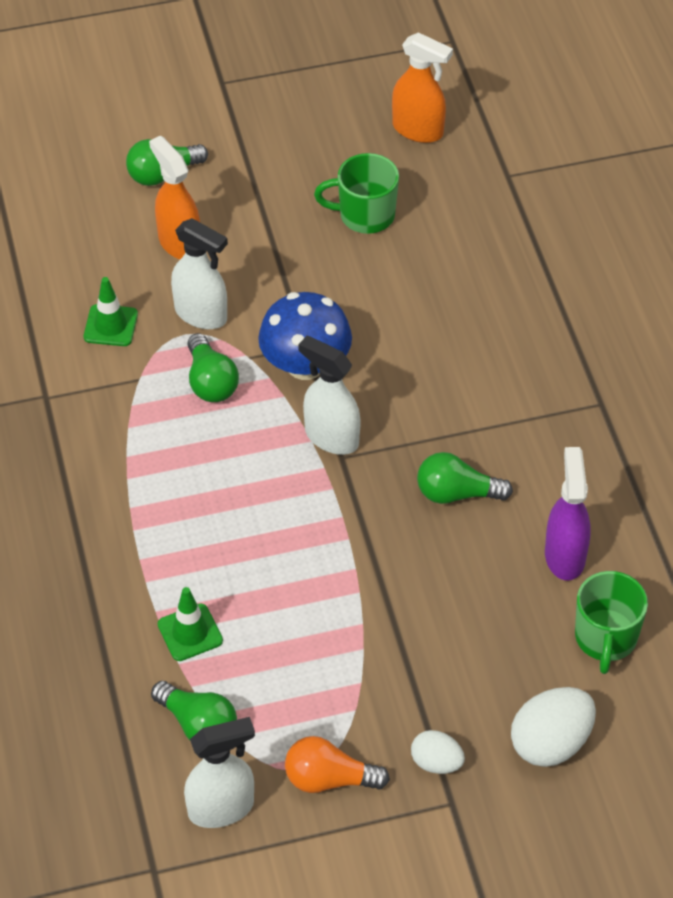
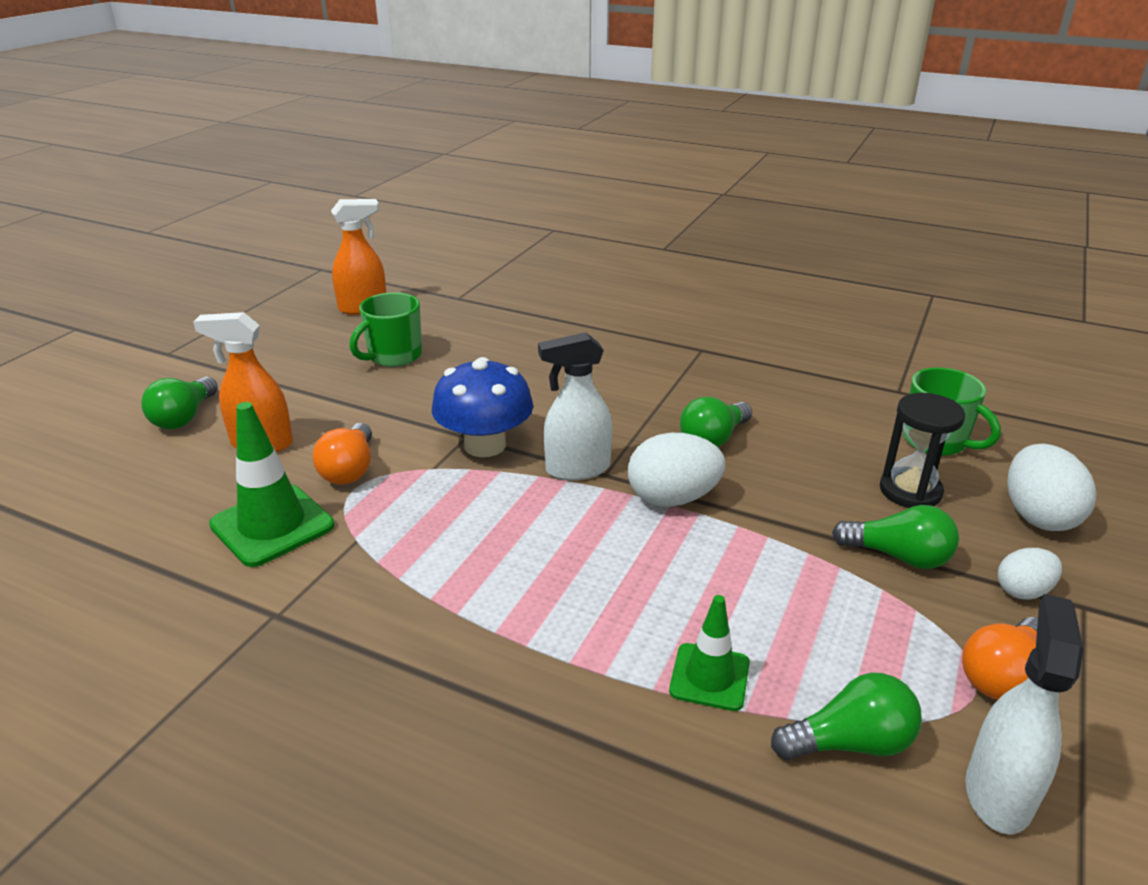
camera: 50 degrees left, 20 degrees down
green traffic cone [84,277,138,346] -> green traffic cone [209,402,334,567], size x1.61
white spray bottle [171,218,228,329] -> orange light bulb [313,423,372,485]
green light bulb [187,333,239,402] -> green light bulb moved to [832,505,959,569]
purple spray bottle [545,447,591,581] -> none
none -> white egg [628,433,726,507]
none -> black hourglass [880,393,965,508]

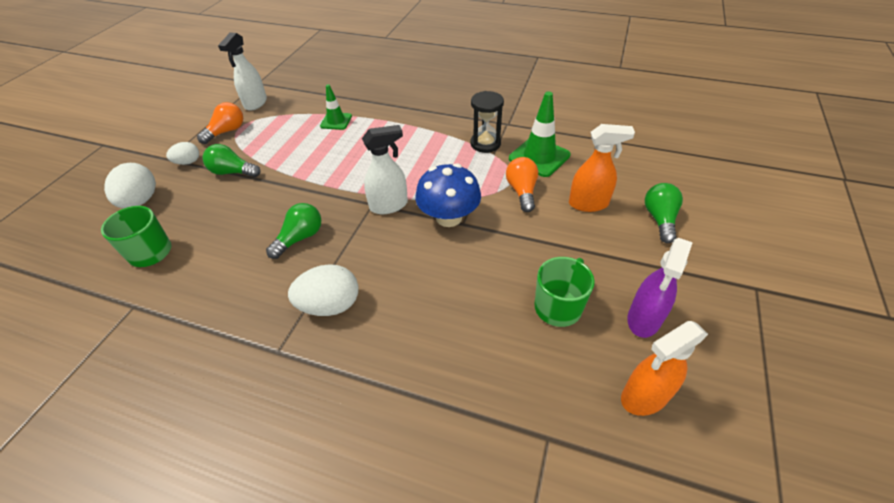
camera: 175 degrees right, 15 degrees up
white egg [628,433,726,507] -> white egg moved to [288,264,358,316]
green light bulb [771,673,922,760] -> none
black hourglass [880,393,965,508] -> black hourglass moved to [470,91,504,153]
none -> purple spray bottle [627,238,693,338]

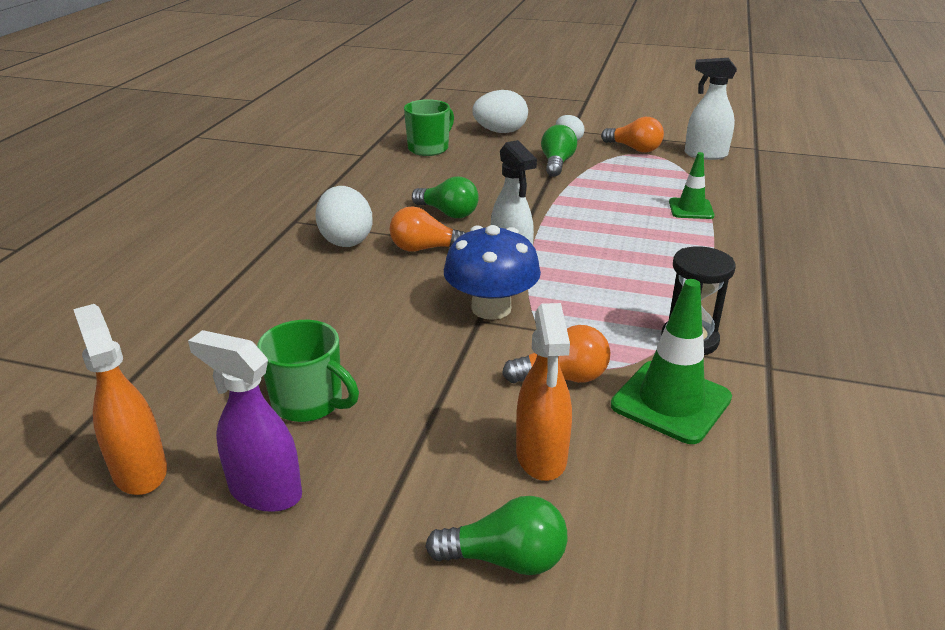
camera: 85 degrees right, 15 degrees down
none -> orange light bulb [390,206,467,252]

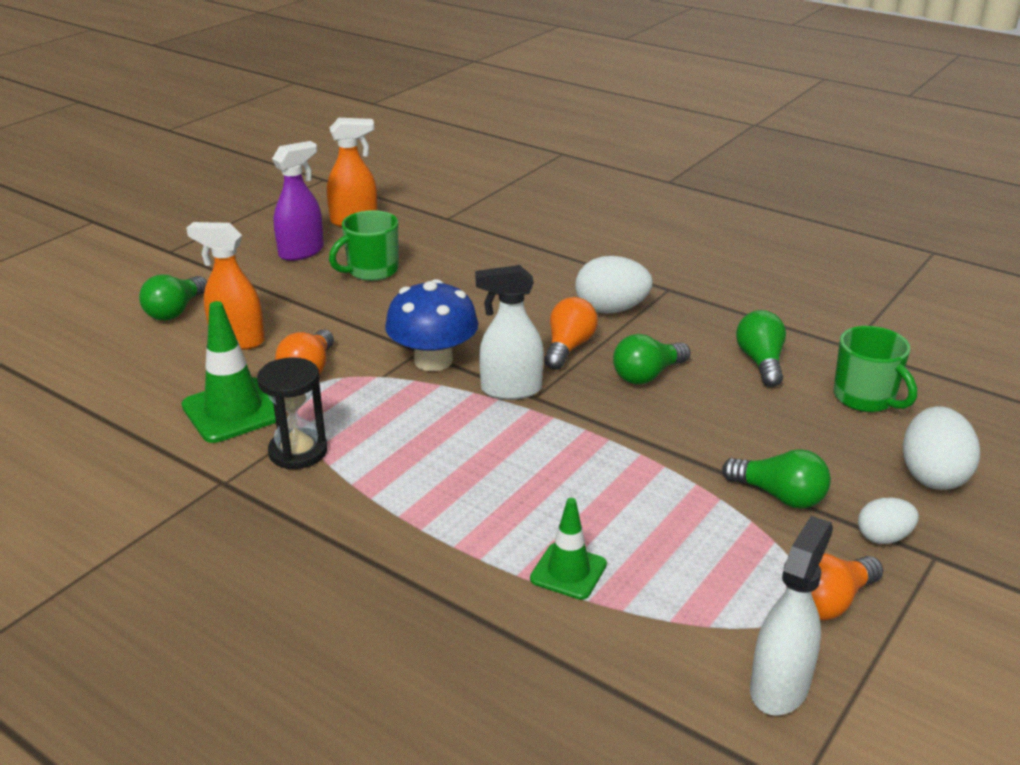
camera: 110 degrees right, 0 degrees up
none -> green light bulb [736,310,786,387]

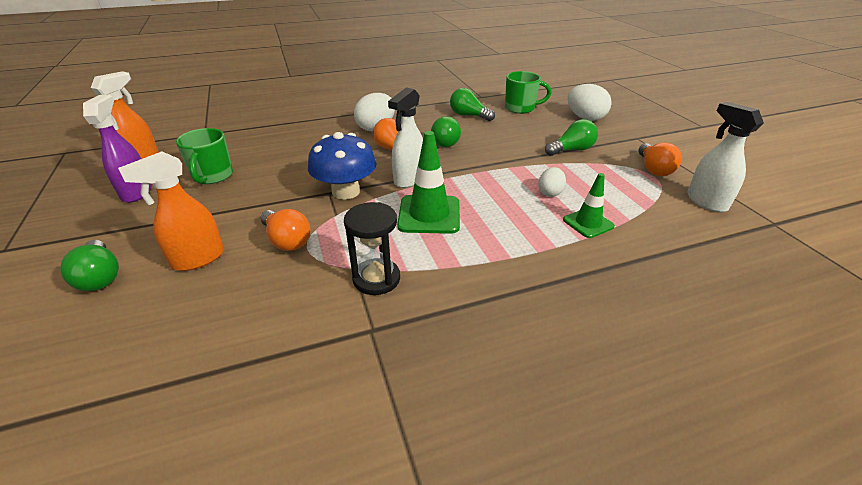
camera: 55 degrees left, 5 degrees up
green traffic cone [181,301,276,443] -> green traffic cone moved to [397,131,460,234]
white egg [858,497,919,544] -> white egg moved to [538,167,566,197]

